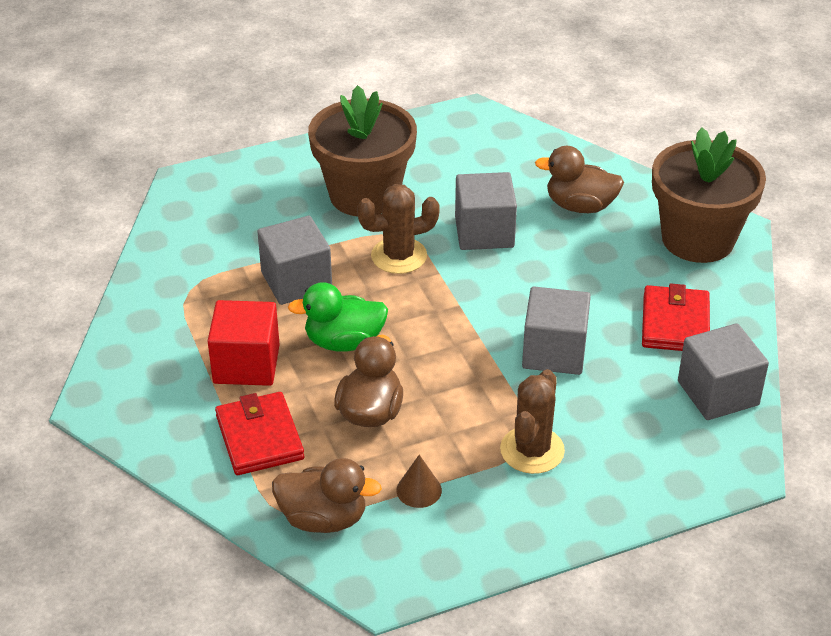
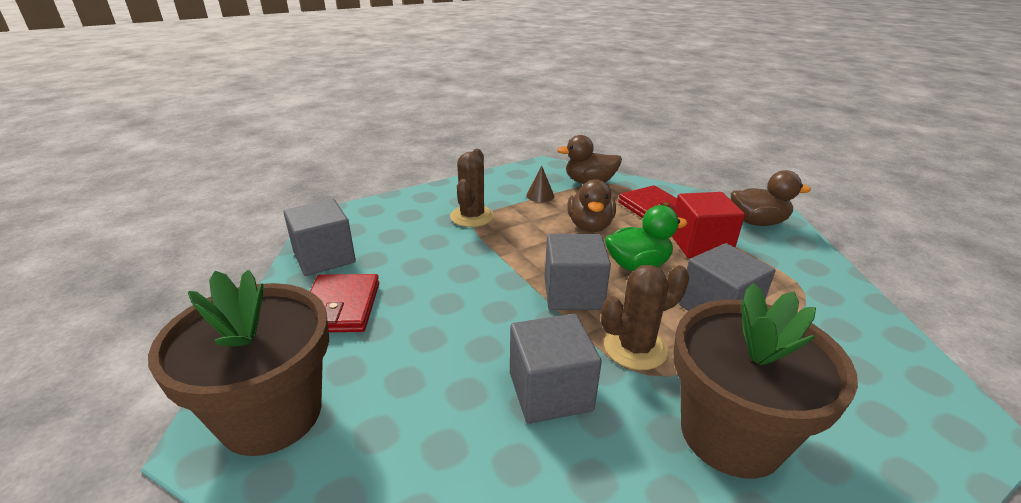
camera: 170 degrees right, 10 degrees down
grey cube [522,287,591,375] -> grey cube moved to [545,234,611,310]
brown duck [535,146,624,213] -> brown duck moved to [731,170,811,226]

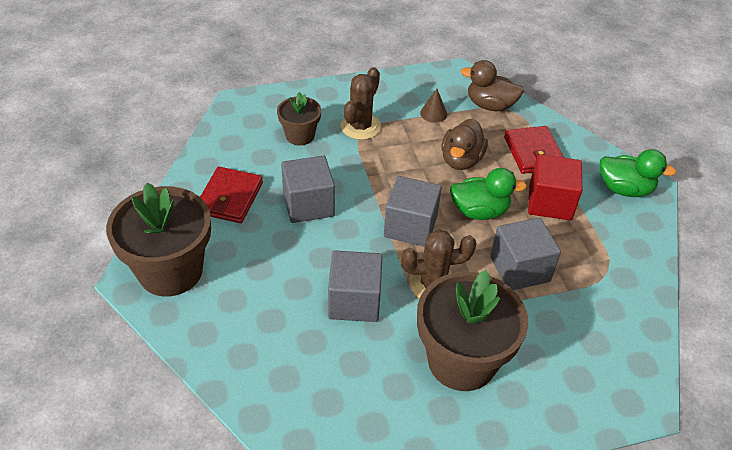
camera: 15 degrees right, 15 degrees up
grey cube [283,199,356,276] -> grey cube moved to [281,156,335,223]
brown duck [731,170,811,226] -> green duck [600,149,677,197]
none -> brown flower pot [277,92,321,145]

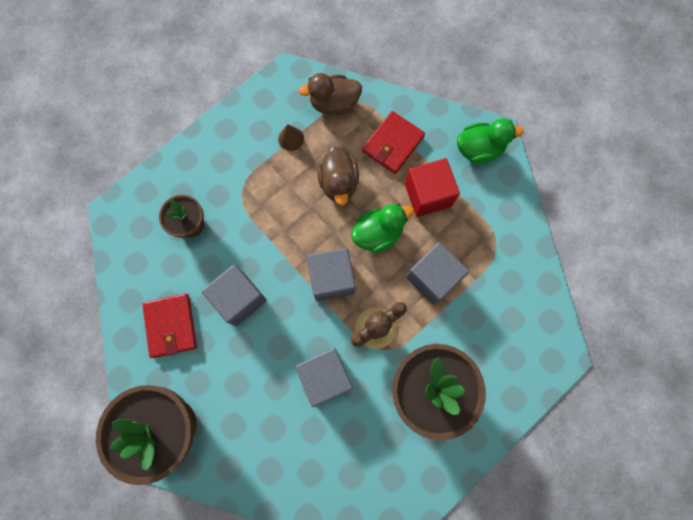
camera: 25 degrees left, 30 degrees up
brown cactus [341,67,381,140] -> none
red wallet [504,126,564,174] -> red wallet turned 75 degrees clockwise [362,111,425,174]

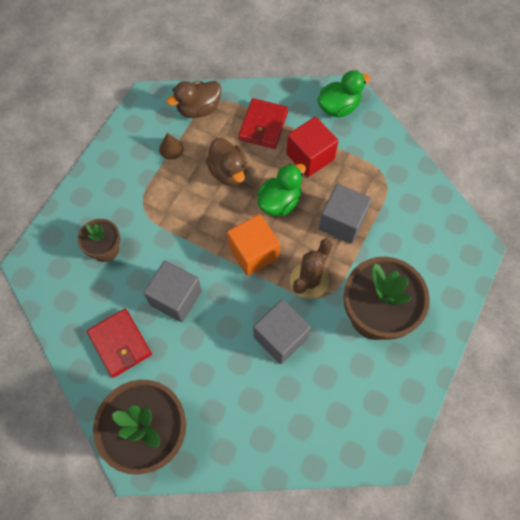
camera: 20 degrees left, 10 degrees down
grey cube [306,248,355,301] -> orange cube [227,214,280,276]

